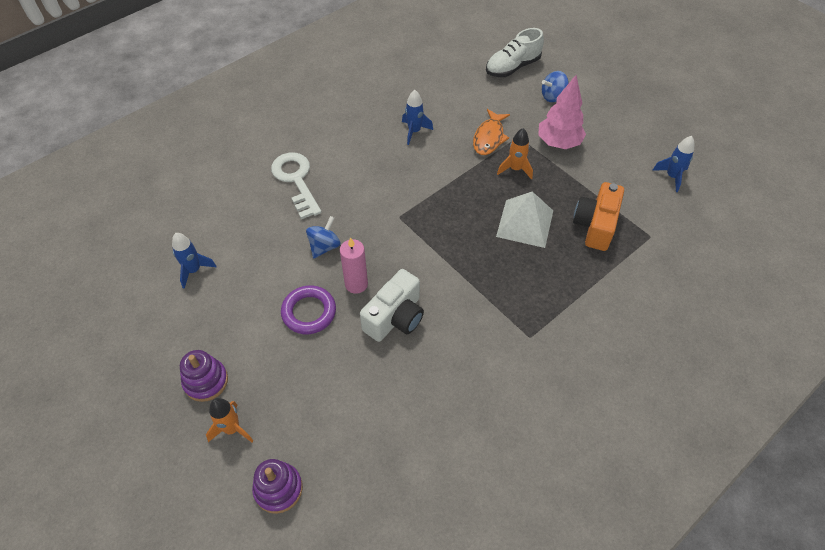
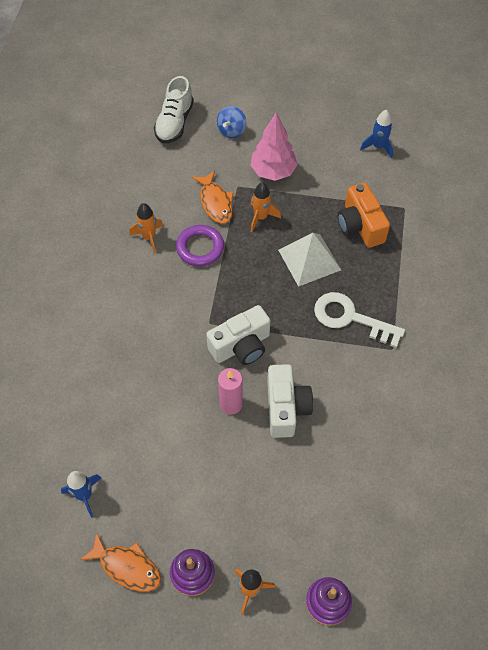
camera: 40 degrees left, 5 degrees up
white key [271,153,322,219] -> white key moved to [314,292,405,348]
purple ring [281,285,336,334] -> purple ring moved to [176,225,224,267]
blue spinning top [306,216,340,259] -> none
blue rocket [402,90,433,145] -> orange rocket [129,203,163,254]
none -> orange fish [80,533,161,592]
none -> white camera [206,305,270,365]

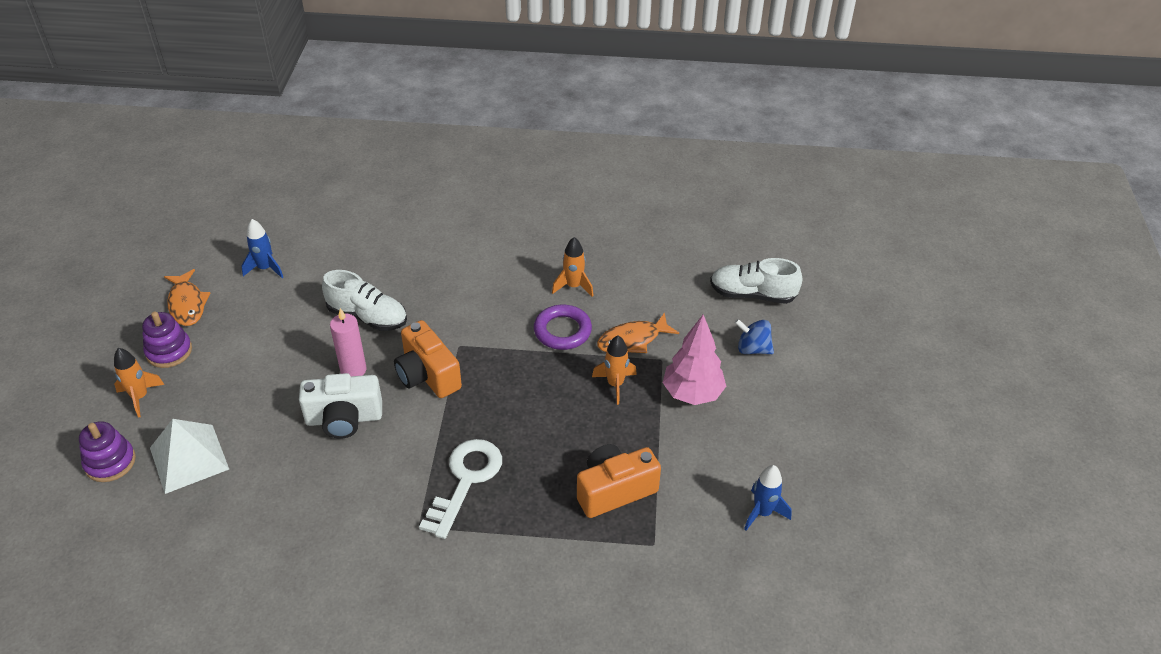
camera: 85 degrees right, 15 degrees down
orange fish [80,533,161,592] -> orange fish turned 45 degrees counterclockwise [164,269,211,326]
white camera [206,305,270,365] -> orange camera [394,320,462,398]
white pyramid [278,233,341,287] -> white pyramid moved to [150,419,229,494]
none -> white shoe [322,270,407,331]

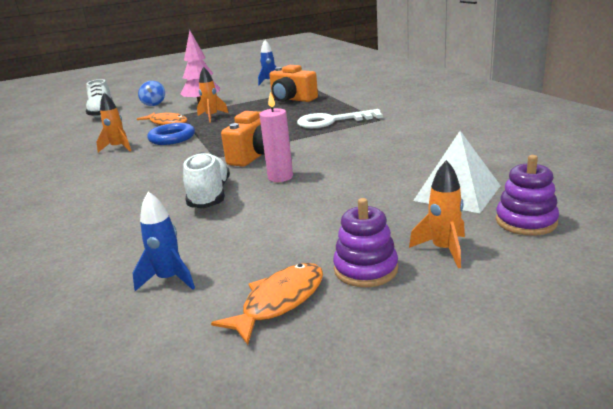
camera: 115 degrees left, 20 degrees down
white camera [299,373,382,438] -> none
purple ring [534,305,592,350] -> blue ring [147,123,195,145]

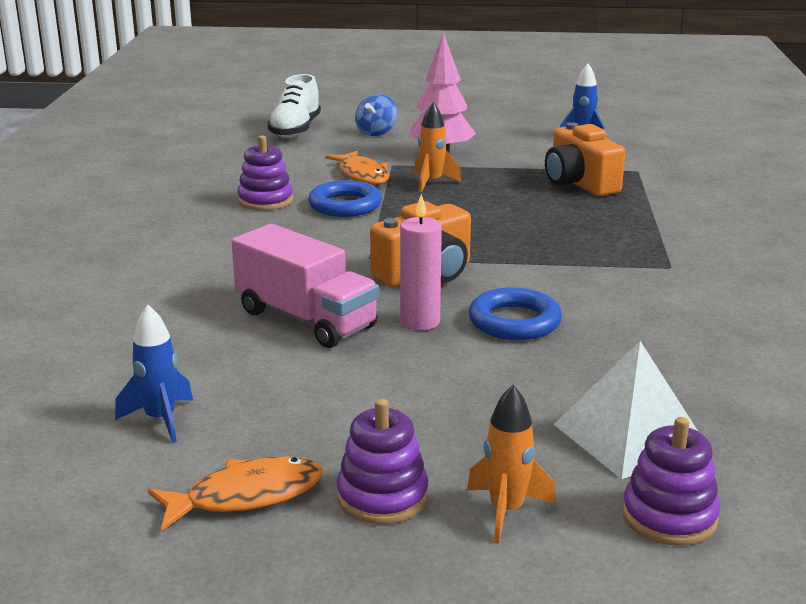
camera: 25 degrees right, 0 degrees up
orange rocket [96,93,131,152] -> purple stacking toy [237,135,293,211]
white shoe [183,152,230,208] -> pink truck [232,224,379,348]
white key [297,109,383,128] -> none
none -> blue ring [469,287,562,340]

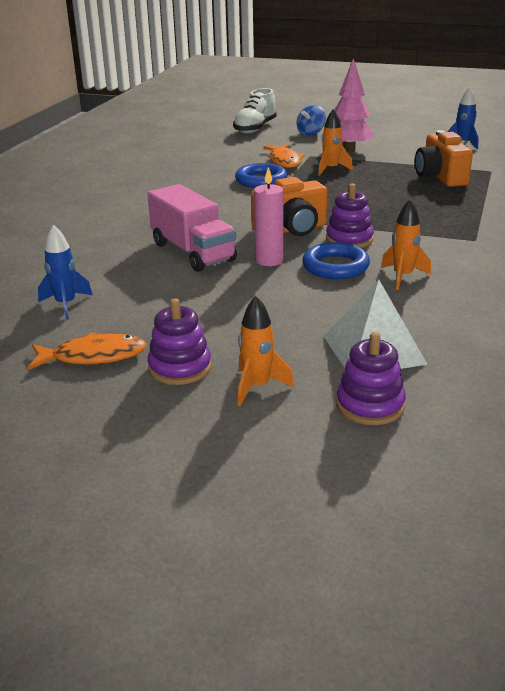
camera: 15 degrees right, 5 degrees up
purple stacking toy [237,135,293,211] -> purple stacking toy moved to [326,183,374,248]
none -> orange rocket [381,200,431,290]

